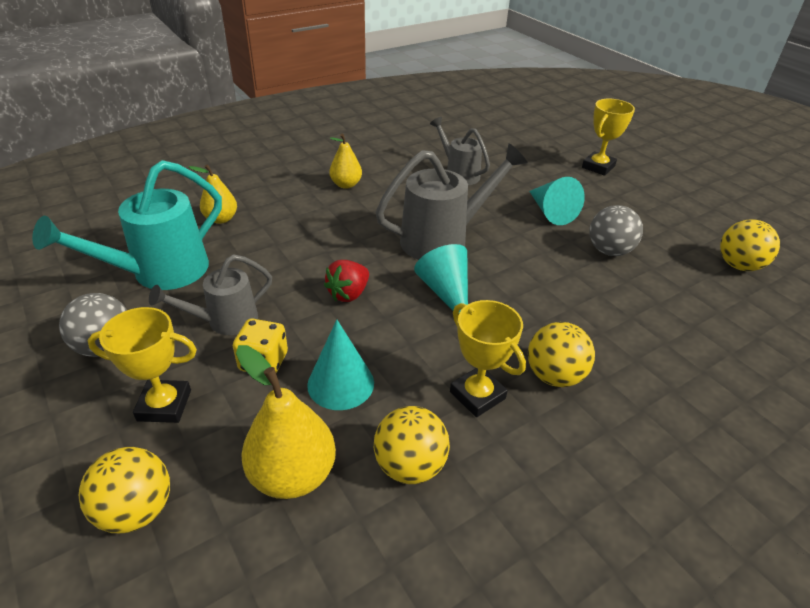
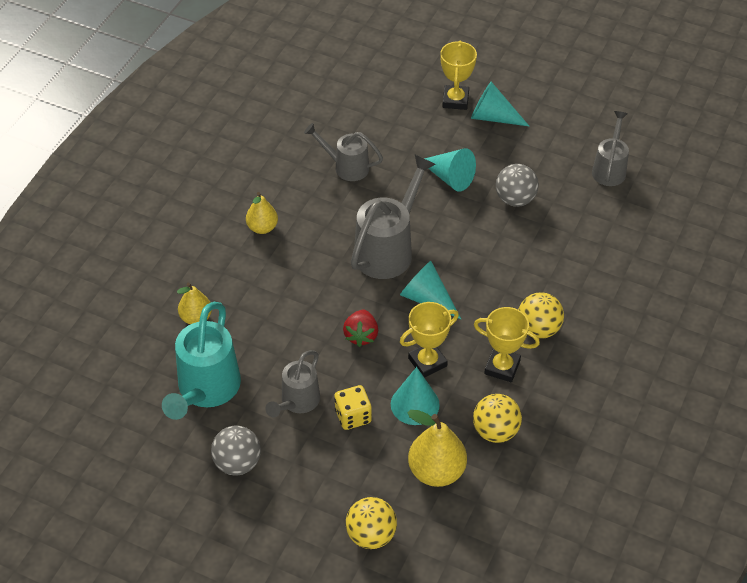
camera: 30 degrees left, 10 degrees up
yellow trophy [87,307,197,423] -> yellow trophy moved to [400,302,459,378]
yellow ball [720,219,780,271] -> grey watering can [592,111,629,186]
none -> turquoise cone [471,82,529,126]

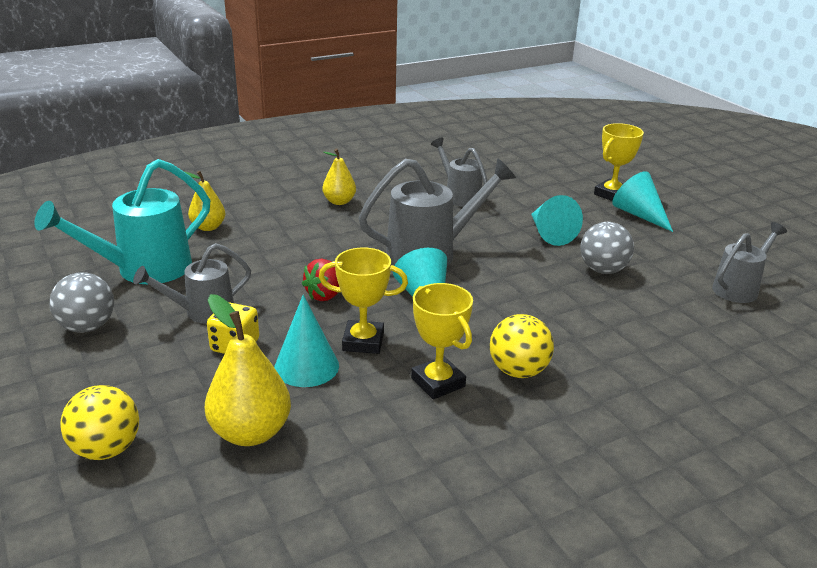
camera: 35 degrees right, 20 degrees down
yellow ball [473,394,522,443] -> none

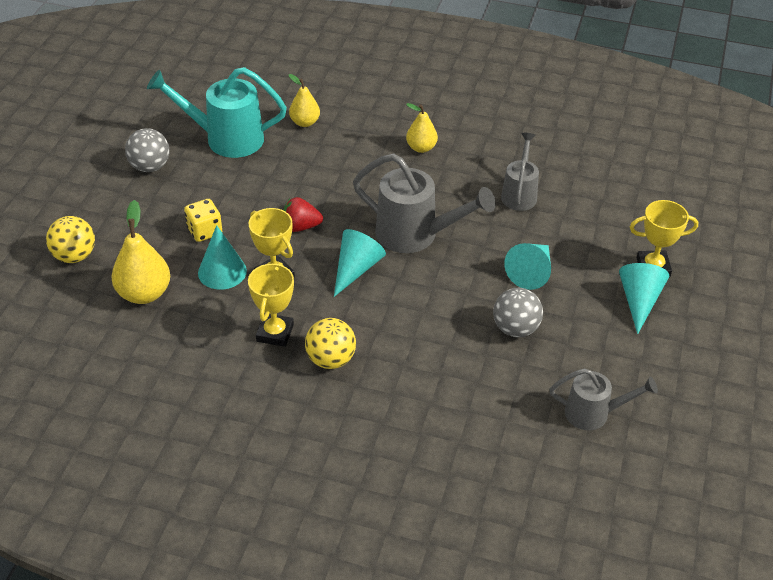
camera: 45 degrees right, 15 degrees up
grey watering can [133,243,251,324] -> none

